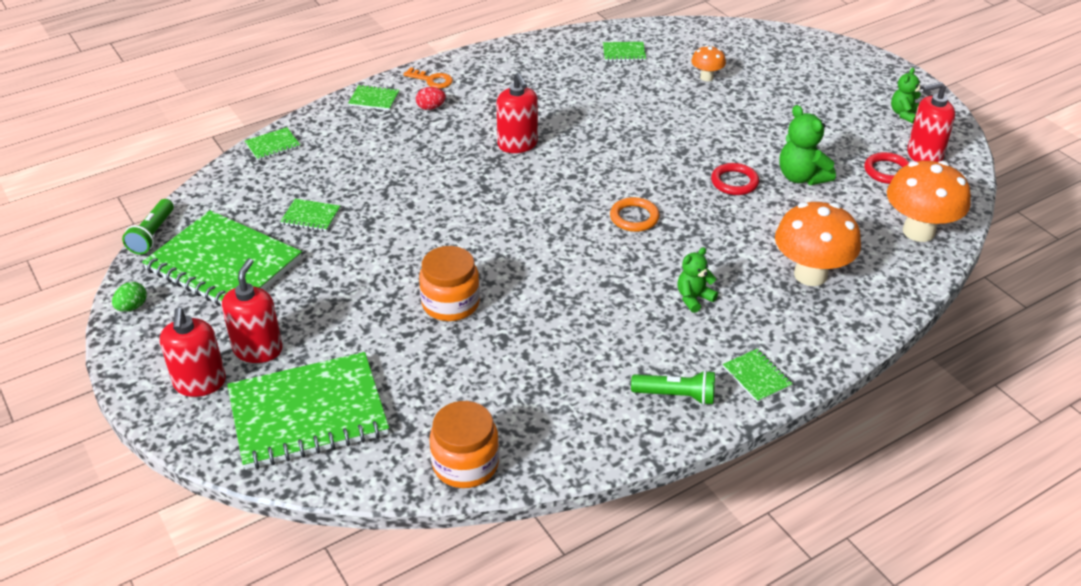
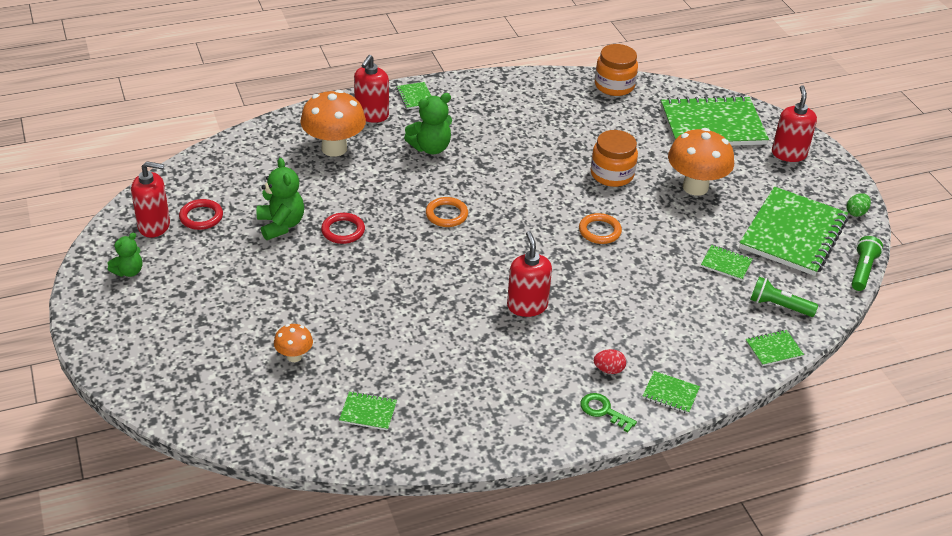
camera: 170 degrees left, 0 degrees up
green notebook [142,210,302,306] -> green notebook turned 75 degrees clockwise [739,187,848,276]
red soap dispenser [222,258,283,363] -> red soap dispenser moved to [354,55,389,123]
orange key [403,67,453,88] -> green key [580,393,637,432]
green flashlight [631,370,715,405] -> green flashlight moved to [750,277,818,317]
green teddy bear [677,247,718,313] -> green teddy bear [404,93,452,154], size x1.56
orange mushroom [887,161,971,242] -> orange mushroom moved to [668,128,734,196]
none -> orange ring [579,213,622,244]

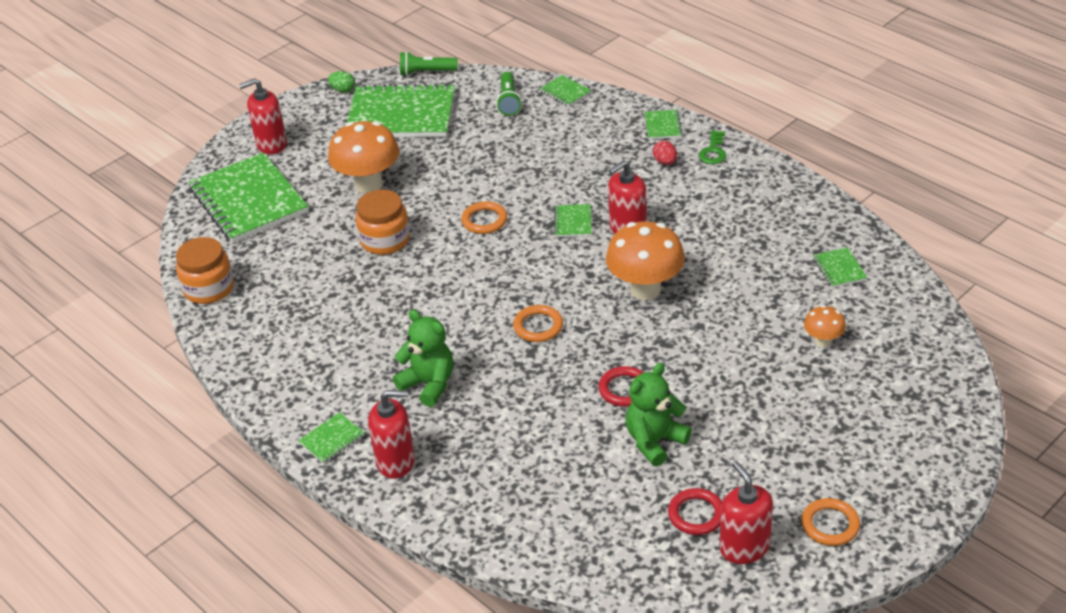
camera: 110 degrees left, 0 degrees up
green teddy bear [108,233,142,277] -> orange ring [801,498,860,546]
orange mushroom [300,90,366,157] -> orange mushroom moved to [606,221,685,300]
green notebook [701,245,752,281] -> green notebook moved to [554,204,591,237]

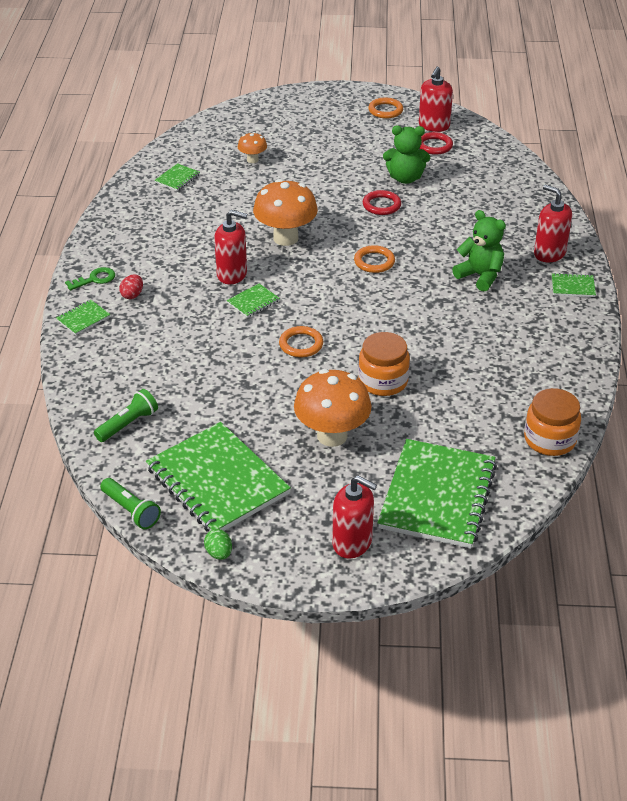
camera: 135 degrees left, 0 degrees up
green teddy bear [393,309,454,407] -> green teddy bear turned 135 degrees clockwise [452,210,506,291]
green notebook [540,75,591,106] -> none

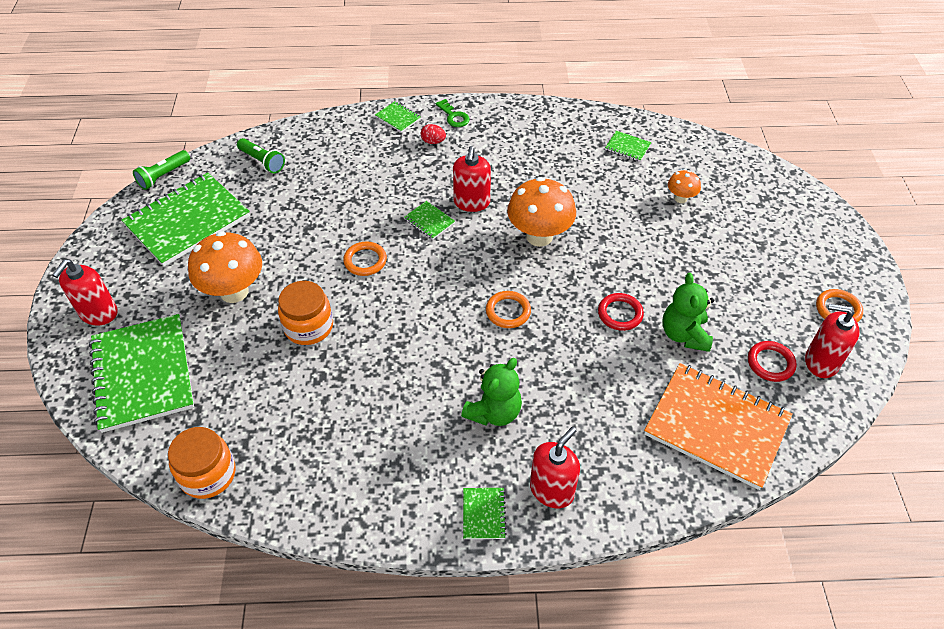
camera: 85 degrees right, 10 degrees up
green egg [204,529,232,560] -> none
green notebook [378,439,497,548] -> green notebook turned 60 degrees clockwise [89,314,194,433]
none -> orange notebook [644,363,793,490]

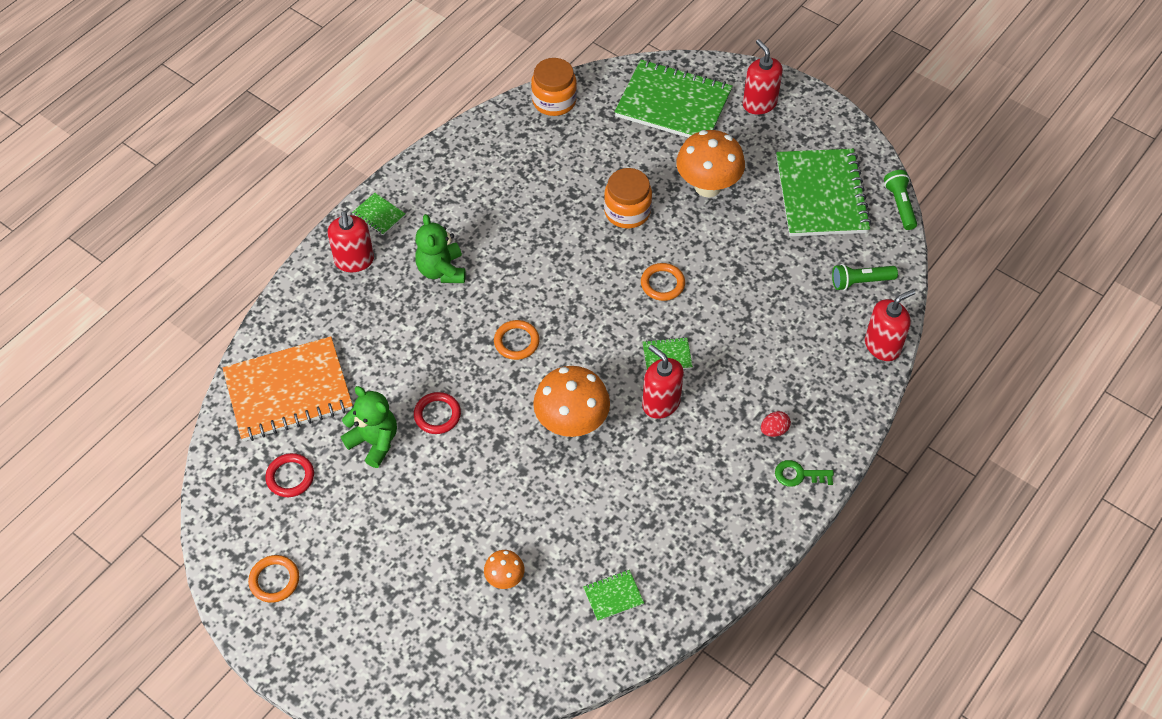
camera: 130 degrees right, 5 degrees up
green notebook [375,101,421,133] -> none
red soap dispenser [805,304,860,378] -> red soap dispenser moved to [865,289,915,361]

